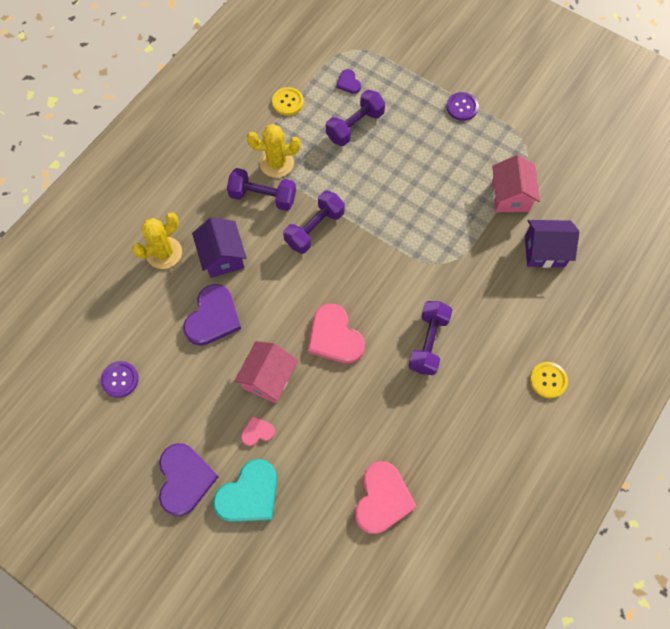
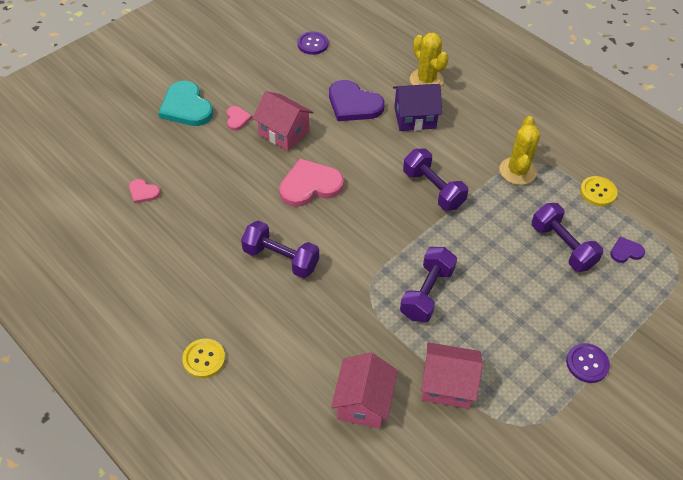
camera: 100 degrees right, 15 degrees down
purple heart [159,443,219,516] -> none
purple dumbbell [227,168,296,211] -> purple dumbbell moved to [400,247,457,322]
pink heart [355,461,417,534] -> pink heart [129,179,160,204], size x0.50
purple house [525,220,579,268] -> pink house [331,352,398,429]

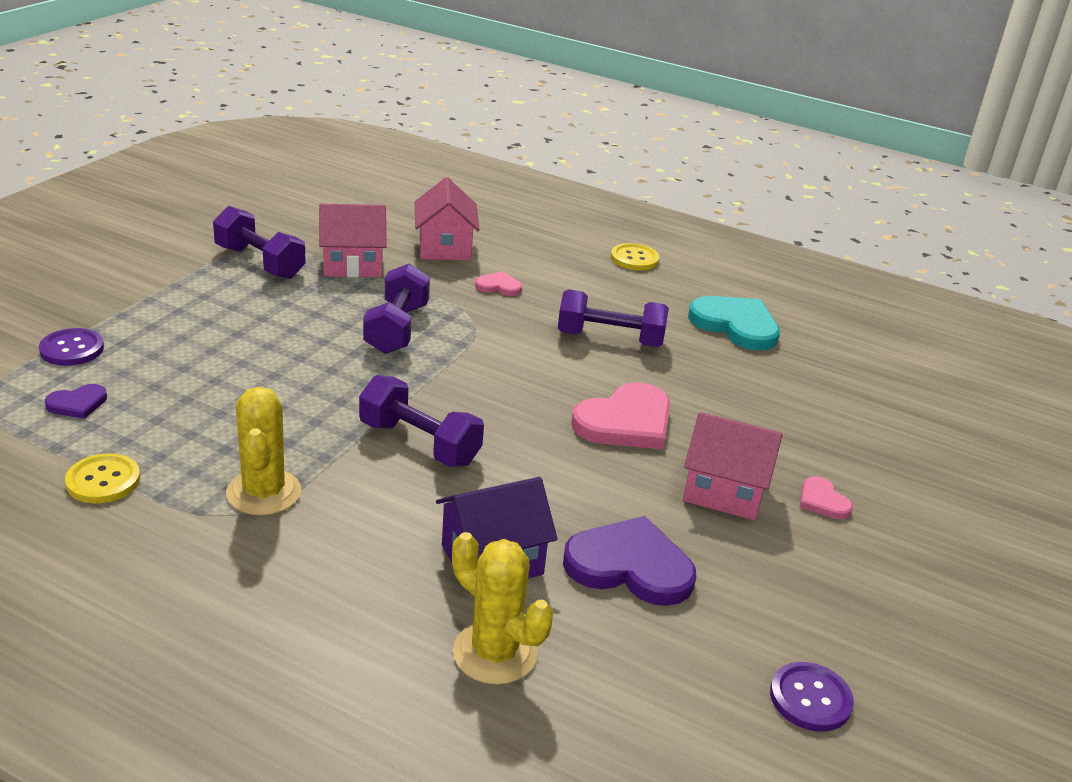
camera: 160 degrees right, 20 degrees down
pink heart [129,179,160,204] -> pink heart moved to [475,271,522,296]
turquoise heart [158,81,213,126] -> turquoise heart moved to [688,296,780,351]
purple dumbbell [532,203,603,272] -> purple dumbbell moved to [213,206,306,279]
purple button [566,343,610,383] -> purple button moved to [39,328,104,366]

